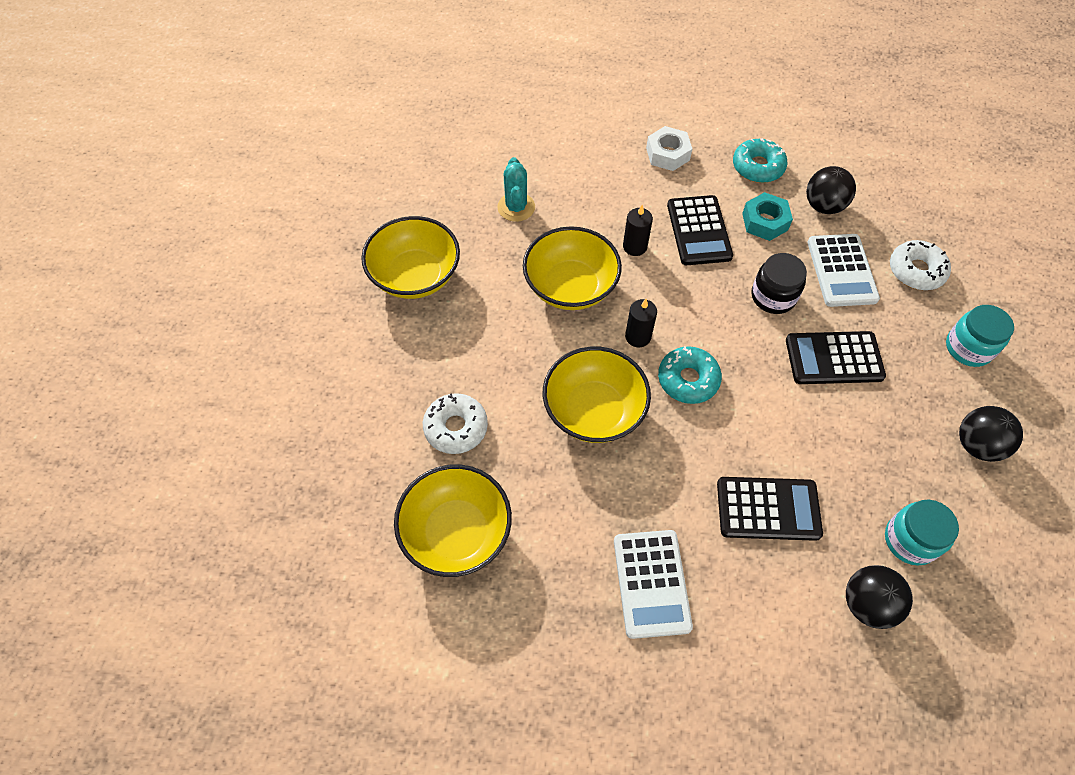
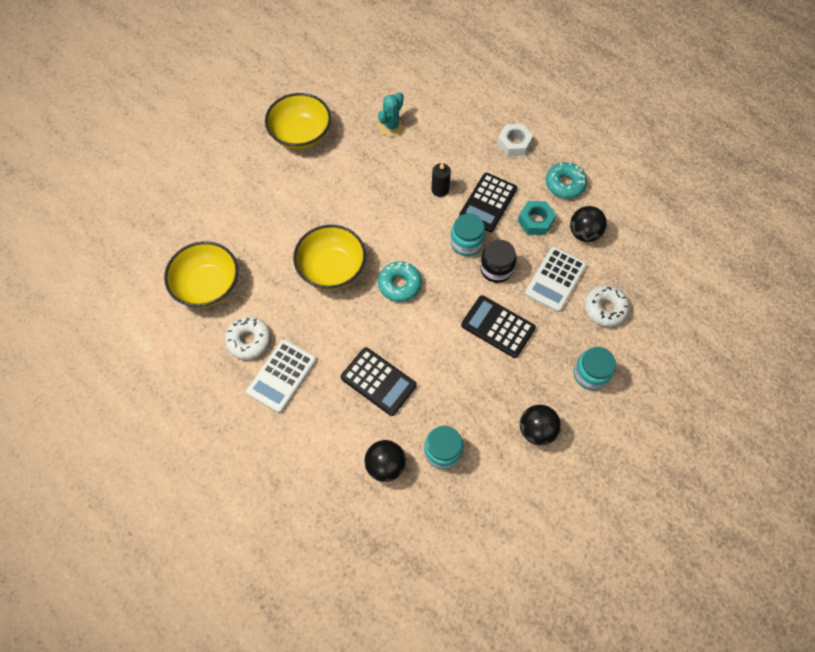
camera: 35 degrees right, 5 degrees up
white donut [423,393,488,454] -> white donut moved to [225,317,271,360]
yellow bowl [523,226,622,310] -> none
black candle [625,299,657,347] -> none
none -> turquoise jar [450,213,485,256]

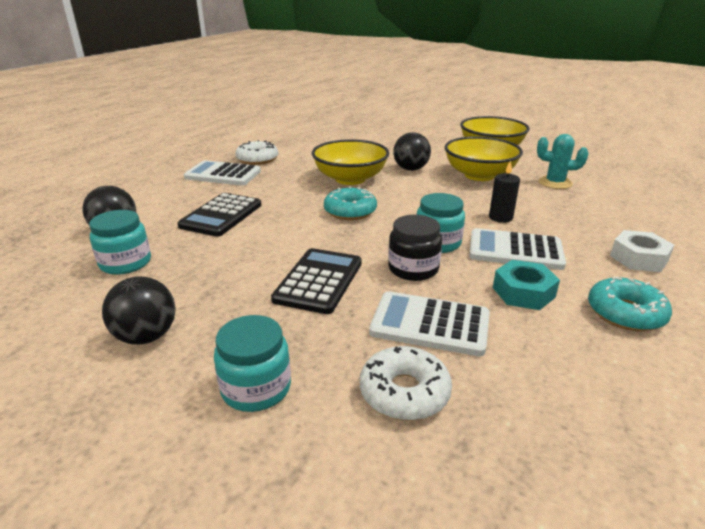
camera: 75 degrees right, 35 degrees down
yellow bowl [164,241,238,307] -> yellow bowl moved to [445,136,523,181]
black calculator [459,173,517,232] -> white calculator [469,228,566,270]
black ball [570,206,607,242] -> black ball moved to [393,132,431,171]

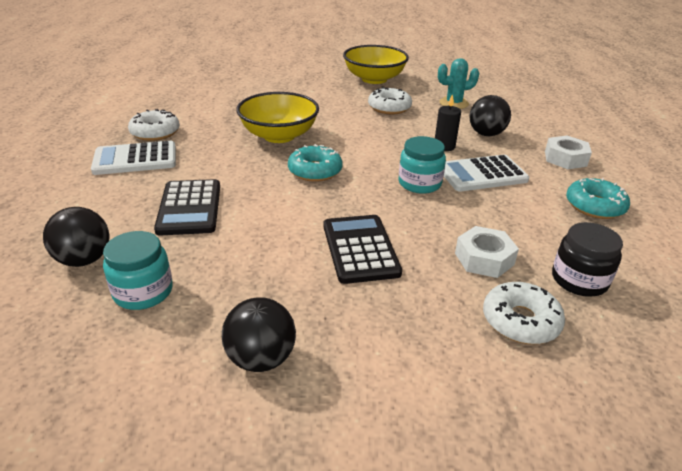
camera: 30 degrees left, 5 degrees up
turquoise jar [214,315,291,412] -> none
white calculator [369,291,490,356] -> white nut [455,226,519,278]
black jar [388,215,442,281] -> black jar moved to [552,222,623,297]
black ball [393,132,431,171] -> black ball moved to [469,95,511,136]
yellow bowl [445,136,523,181] -> white donut [368,87,412,114]
turquoise nut [493,260,560,310] -> none

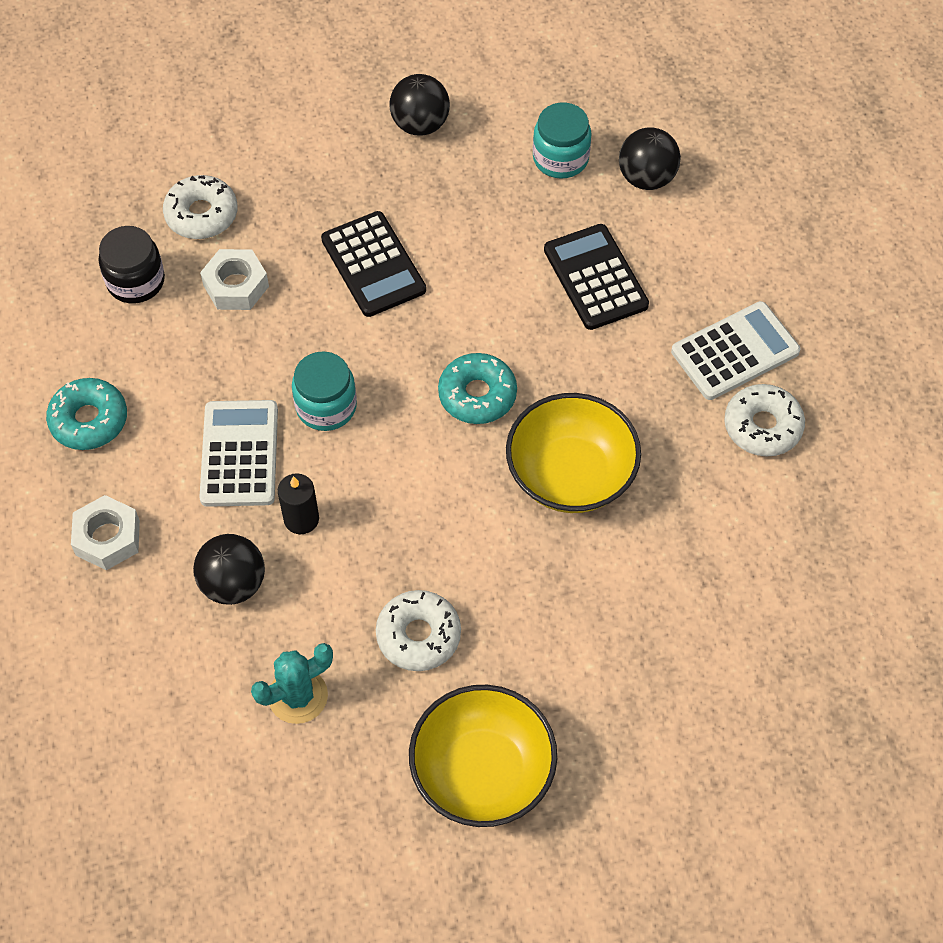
camera: 165 degrees right, 25 degrees up
white calculator [444,155,529,191] -> white calculator turned 60 degrees counterclockwise [200,400,278,507]

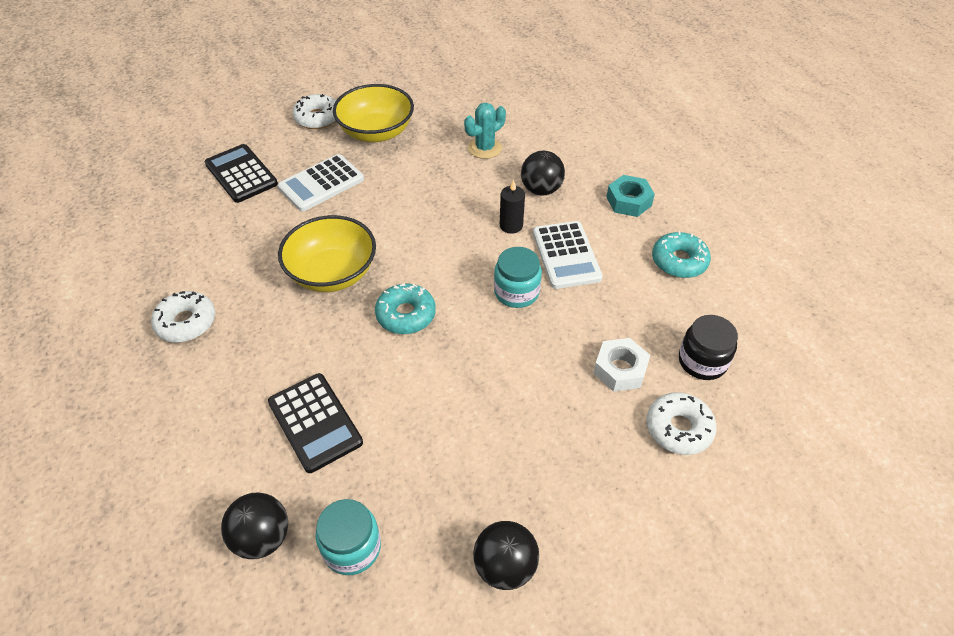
camera: 170 degrees right, 10 degrees down
white nut [71,495,140,570] -> turquoise nut [606,175,655,217]
black calculator [321,211,426,317] -> black calculator moved to [205,144,278,203]
white donut [376,590,461,671] -> white donut moved to [292,94,336,129]
white calculator [671,301,801,400] -> white calculator moved to [278,154,364,211]

